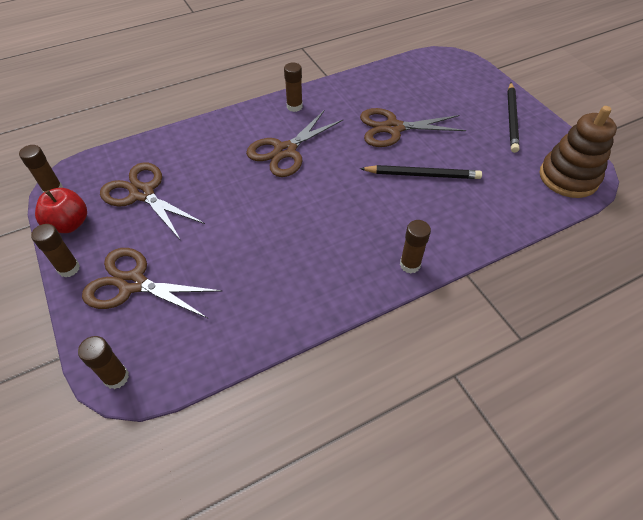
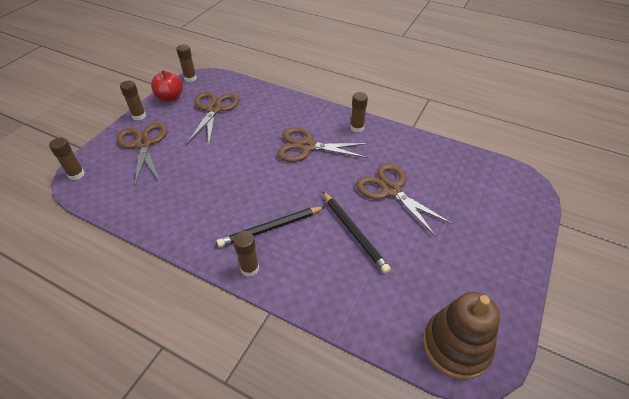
camera: 55 degrees right, 5 degrees down
black pencil [507,83,519,153] -> black pencil moved to [217,207,325,247]

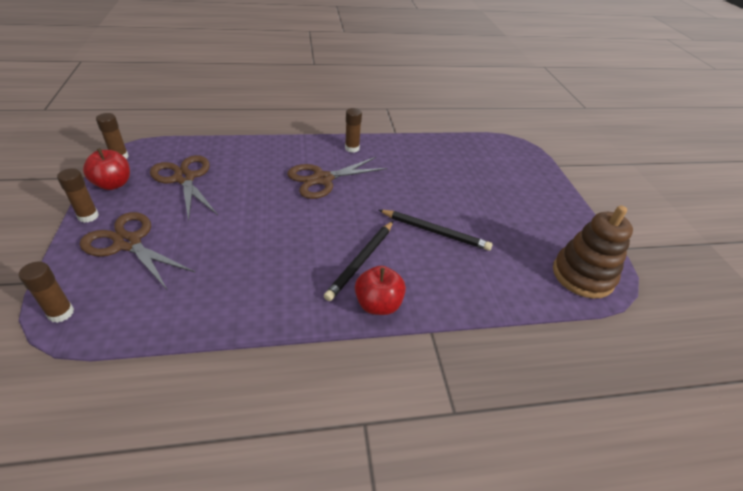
camera: 40 degrees left, 5 degrees down
brown glue stick [233,231,259,277] -> red apple [355,266,406,315]
brown scissors [356,163,453,237] -> none

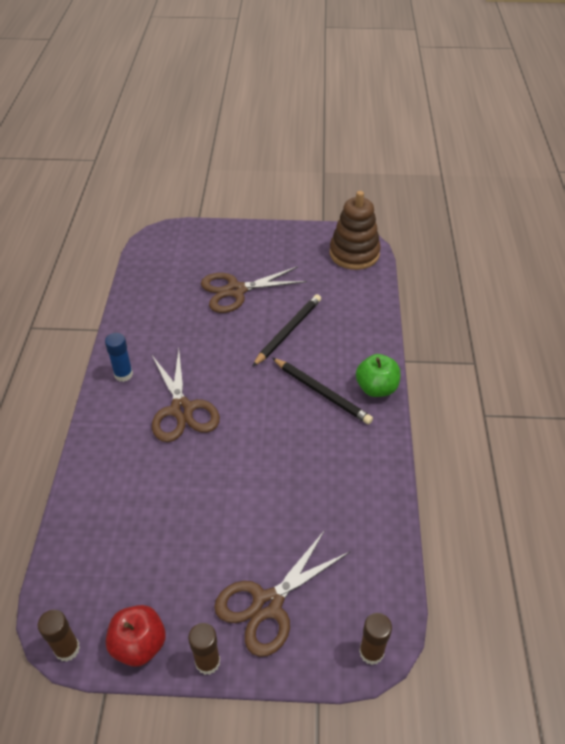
camera: 75 degrees left, 5 degrees up
brown scissors [150,155,218,221] -> brown scissors moved to [201,266,307,313]
brown glue stick [345,108,362,153] -> blue glue stick [105,333,133,382]
red apple [355,266,406,315] -> green apple [356,354,400,397]

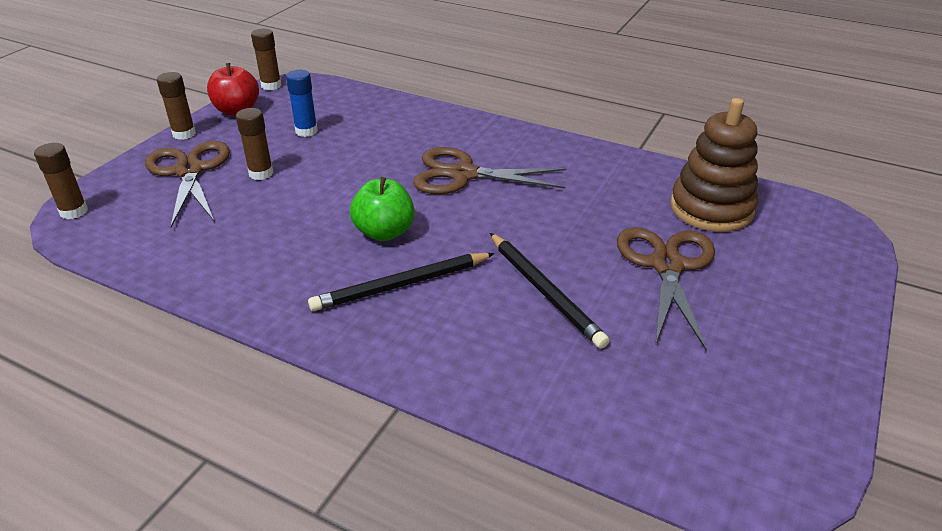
camera: 115 degrees right, 10 degrees down
blue glue stick [105,333,133,382] -> blue glue stick moved to [286,70,318,137]
brown stacking toy [330,191,381,270] -> brown stacking toy moved to [670,98,758,232]
green apple [356,354,400,397] -> green apple moved to [350,177,415,241]
none -> brown glue stick [236,108,273,180]

